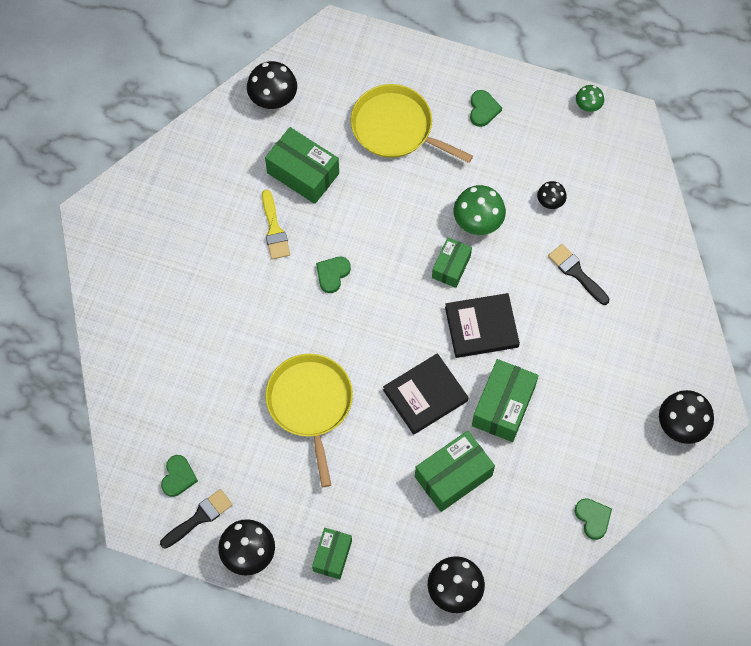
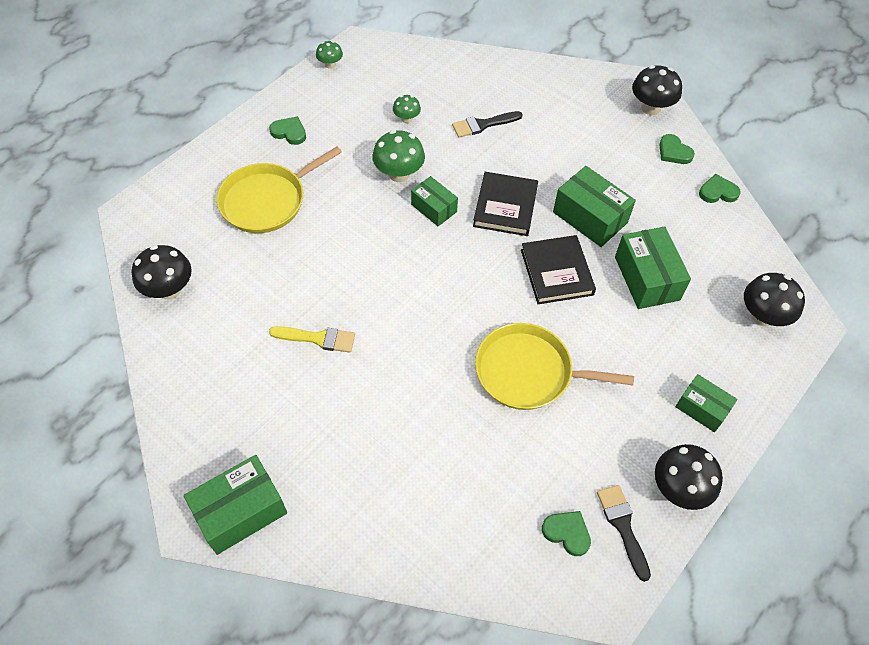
camera: 70 degrees left, 10 degrees down
green box [265,127,339,204] -> green box moved to [184,455,287,555]
green heart [316,257,351,293] -> green heart moved to [659,134,695,164]
black mushroom [537,181,567,209] -> green mushroom [393,95,421,123]

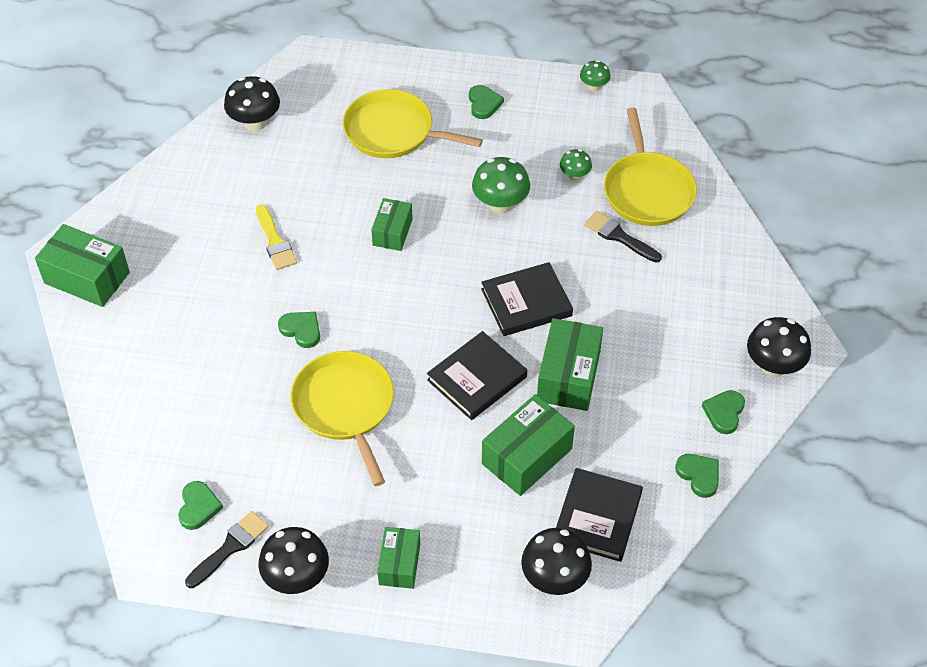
camera: 60 degrees right, 5 degrees down
green box [411,176,458,226] -> green box moved to [371,198,413,251]
none -> green heart [278,312,320,348]
none -> black book [556,468,643,562]
none -> yellow pan [604,108,697,226]

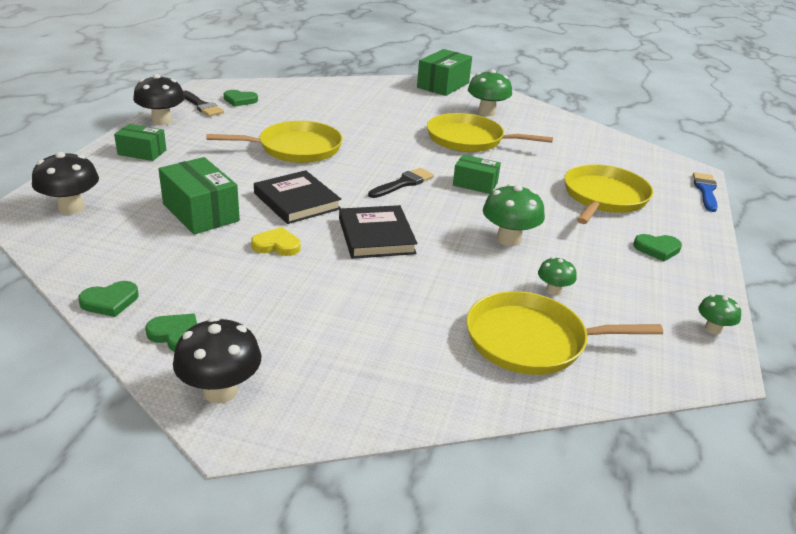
camera: 95 degrees right, 20 degrees down
black mushroom [224,76,280,131] -> none
yellow brush [256,205,297,270] -> yellow pan [427,113,553,152]
green heart [278,312,320,348] -> none
green box [537,318,603,411] -> yellow heart [251,227,301,256]
black book [556,468,643,562] -> none
black brush [584,211,662,263] -> black brush moved to [368,168,434,198]
none -> green mushroom [468,69,512,116]
none -> blue brush [693,172,718,212]

